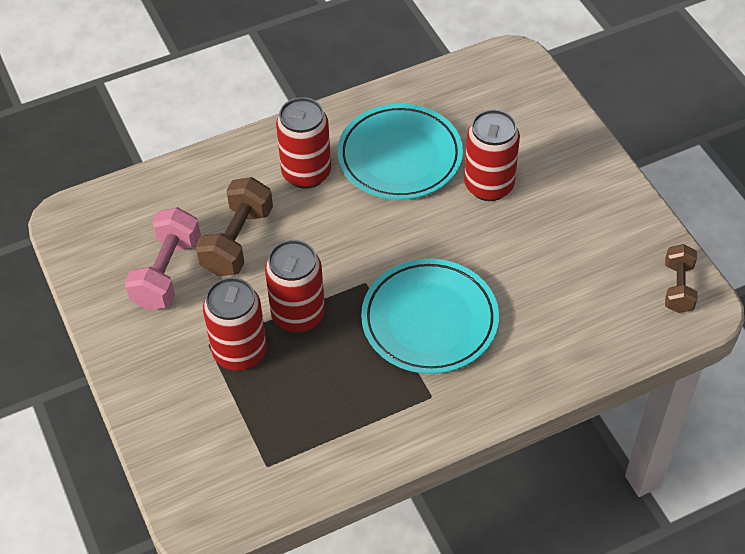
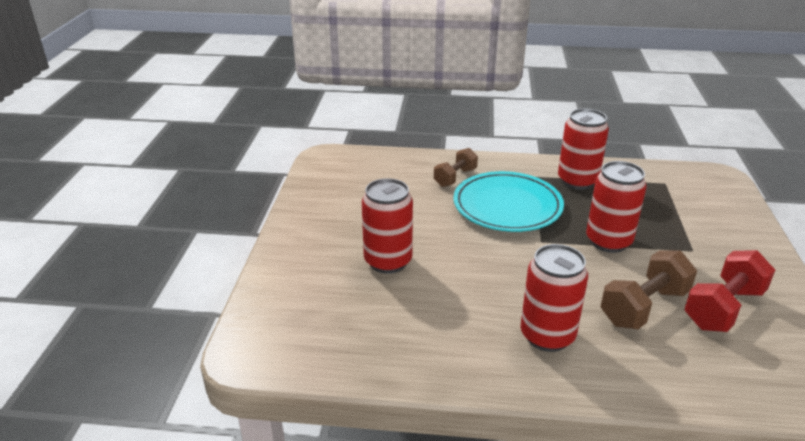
camera: 150 degrees left, 20 degrees down
pink dumbbell [124,207,201,310] -> red dumbbell [684,250,775,332]
red can [203,277,267,371] -> red can moved to [558,108,609,190]
turquoise plate [337,104,463,200] -> none
brown dumbbell [665,244,697,313] -> brown dumbbell moved to [434,148,478,187]

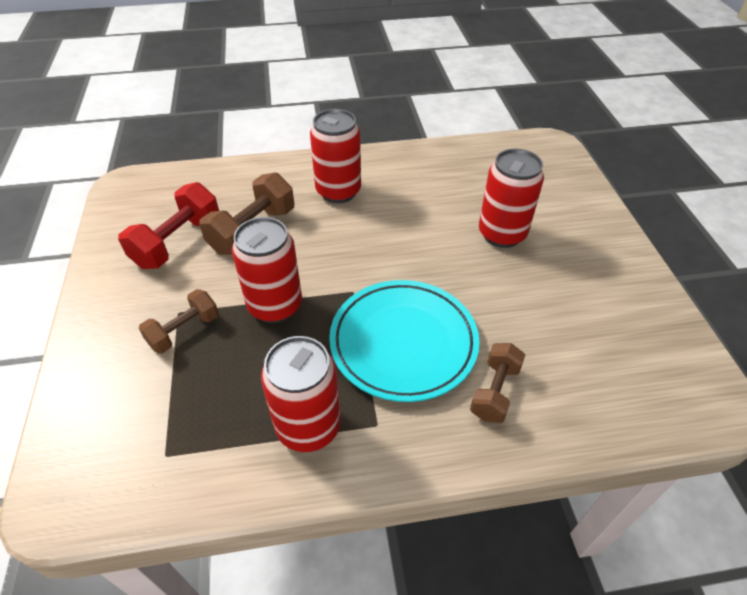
camera: 165 degrees right, 15 degrees up
none -> brown dumbbell [139,289,219,354]

